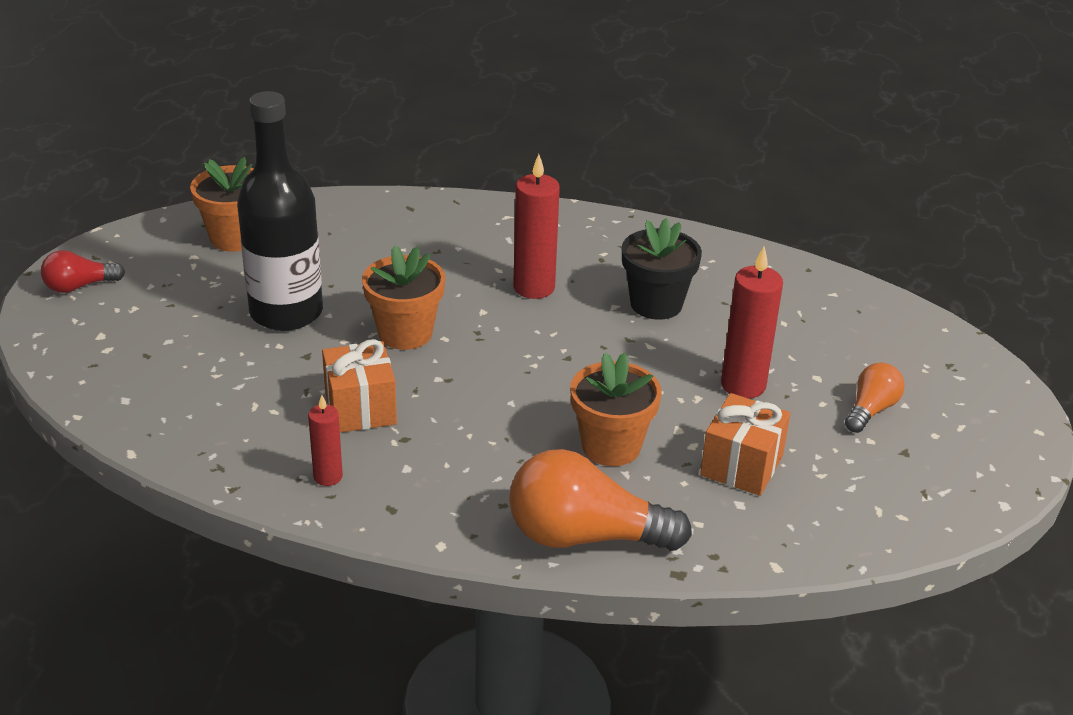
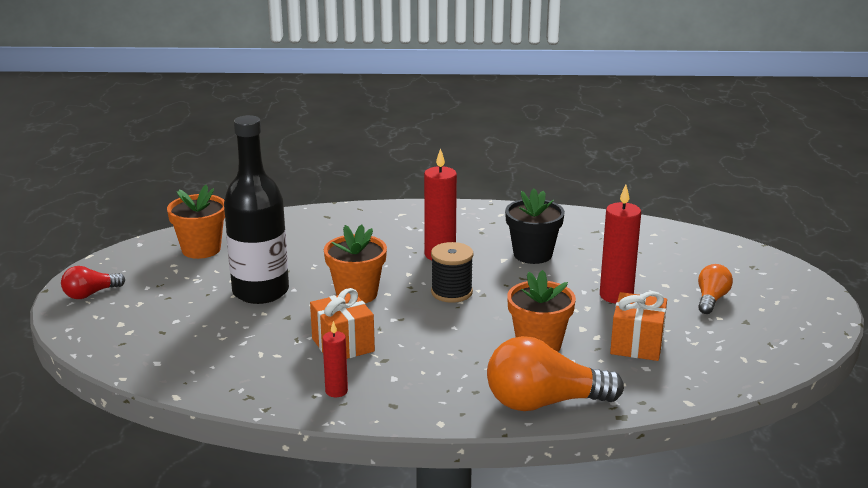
camera: 10 degrees left, 10 degrees down
none -> black spool [431,242,474,303]

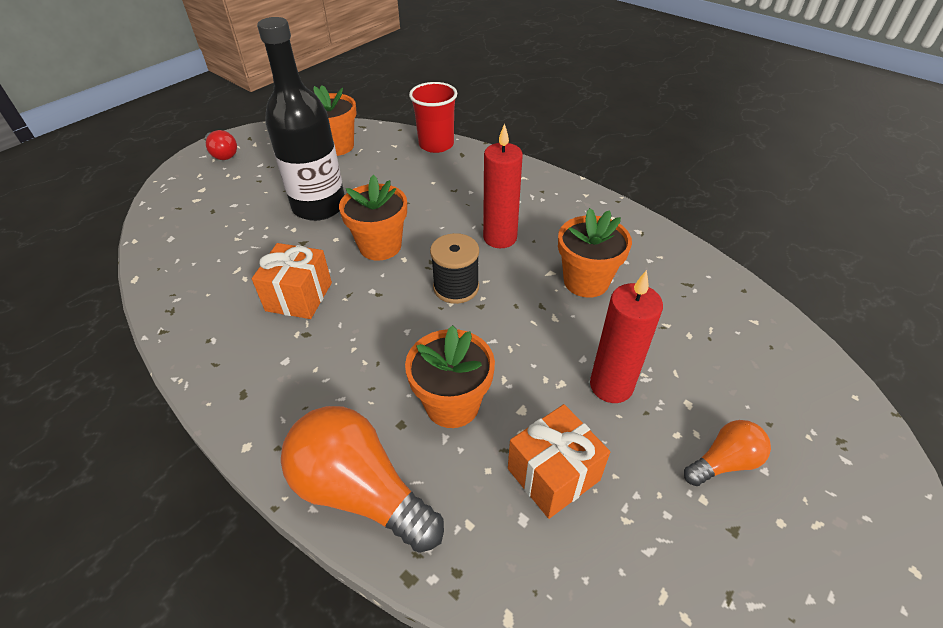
camera: 40 degrees right, 20 degrees up
red light bulb [61,266,125,299] -> red light bulb turned 135 degrees counterclockwise [205,130,237,160]
red candle [323,321,348,397] -> none
black flower pot [505,189,565,264] -> orange flower pot [558,208,632,298]
none -> red cup [409,82,457,153]

